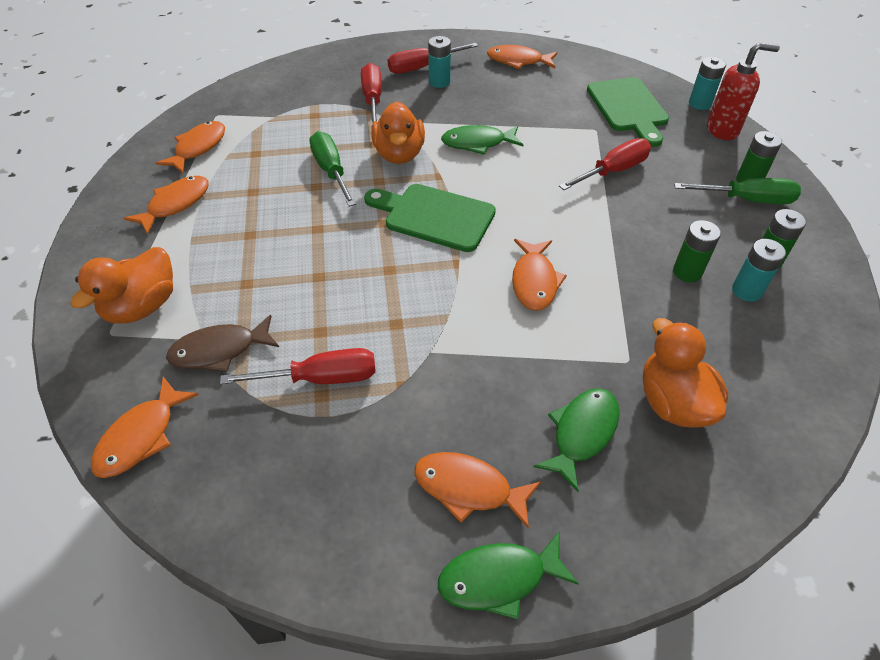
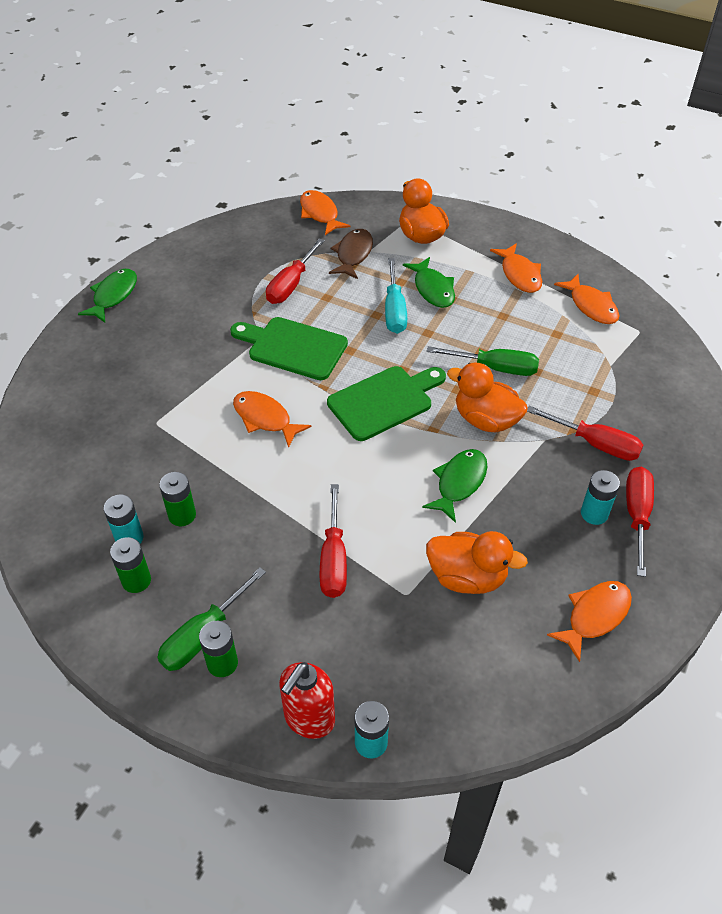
camera: 125 degrees right, 0 degrees up
orange fish [414,452,541,529] -> none
green fish [533,388,620,492] -> green fish moved to [403,257,455,308]
green cutting board [587,77,669,147] -> green cutting board moved to [230,317,348,380]
orange duck [643,318,728,428] -> orange duck moved to [426,531,528,594]
none -> turquoise screwdriver [385,258,407,334]

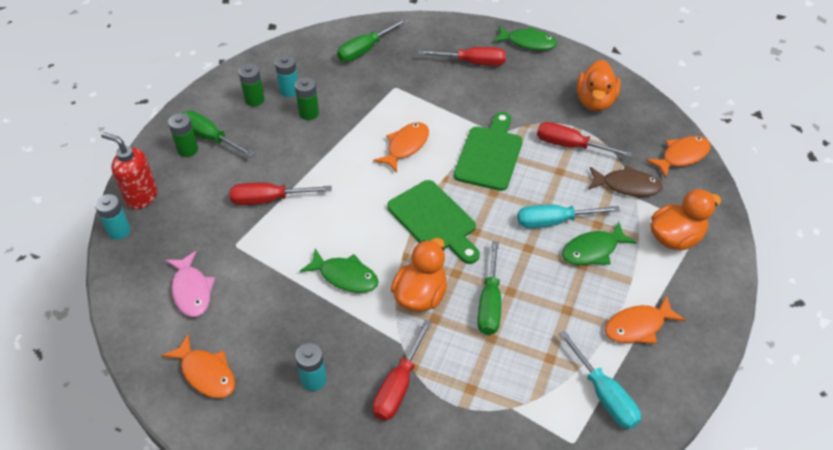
camera: 85 degrees right, 0 degrees up
orange duck [426,531,528,594] -> orange duck moved to [576,60,621,111]
orange fish [554,274,620,324] -> turquoise screwdriver [559,331,641,429]
red screwdriver [626,467,654,577] -> red screwdriver moved to [418,47,506,66]
none -> pink fish [165,251,215,317]
none -> green screwdriver [337,18,407,62]

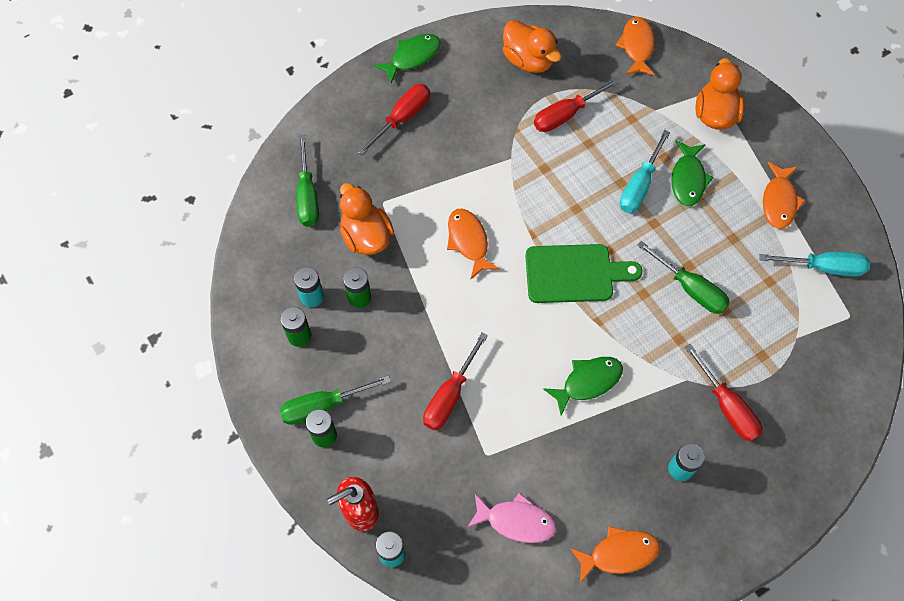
camera: 55 degrees left, 15 degrees up
orange duck [391,238,447,312] -> orange duck moved to [340,183,394,255]
green cutting board [454,112,523,191] -> none
brown fish [588,165,663,197] -> none

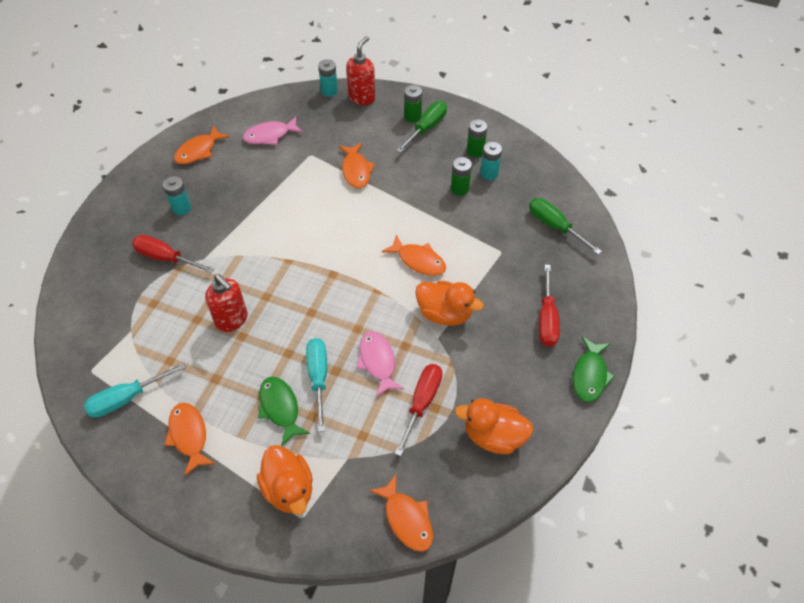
camera: 145 degrees right, 10 degrees down
orange duck [340,183,394,255] -> orange duck moved to [415,281,484,326]
red screwdriver [423,333,488,431] -> orange fish [339,143,375,188]
green cutting board [525,244,642,303] -> none
green fish [543,357,623,416] -> none
green screwdriver [637,241,730,314] -> red soap dispenser [205,274,248,332]
none -> pink fish [356,331,404,397]

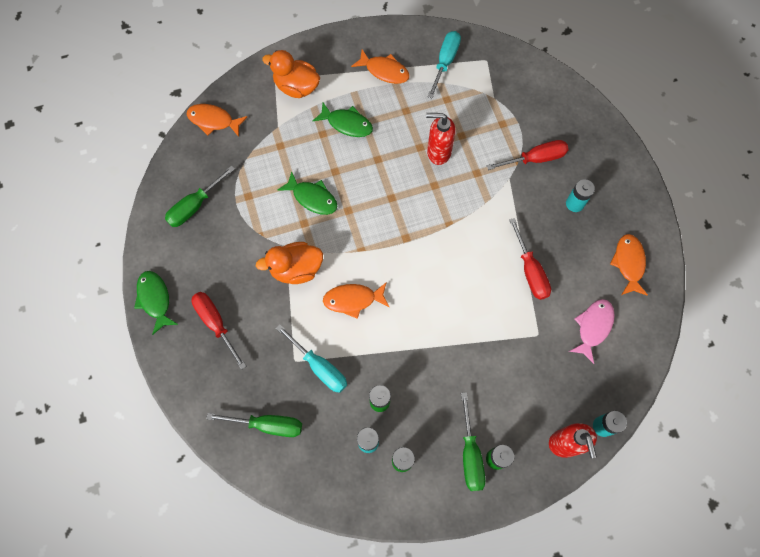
camera: 140 degrees right, 15 degrees up
turquoise screwdriver [306,338,327,432] -> turquoise screwdriver moved to [276,324,347,393]
orange fish [339,143,375,188] -> none
pink fish [356,331,404,397] -> green fish [278,171,337,215]
red screwdriver [395,364,442,456] -> red screwdriver moved to [509,218,551,300]
orange duck [455,398,533,454] -> green screwdriver [165,166,235,227]

